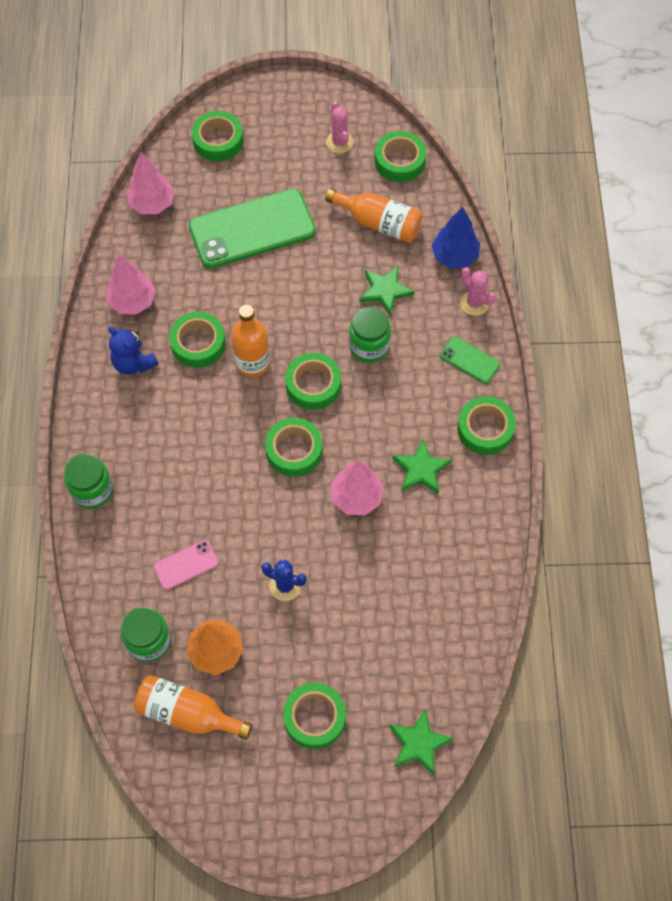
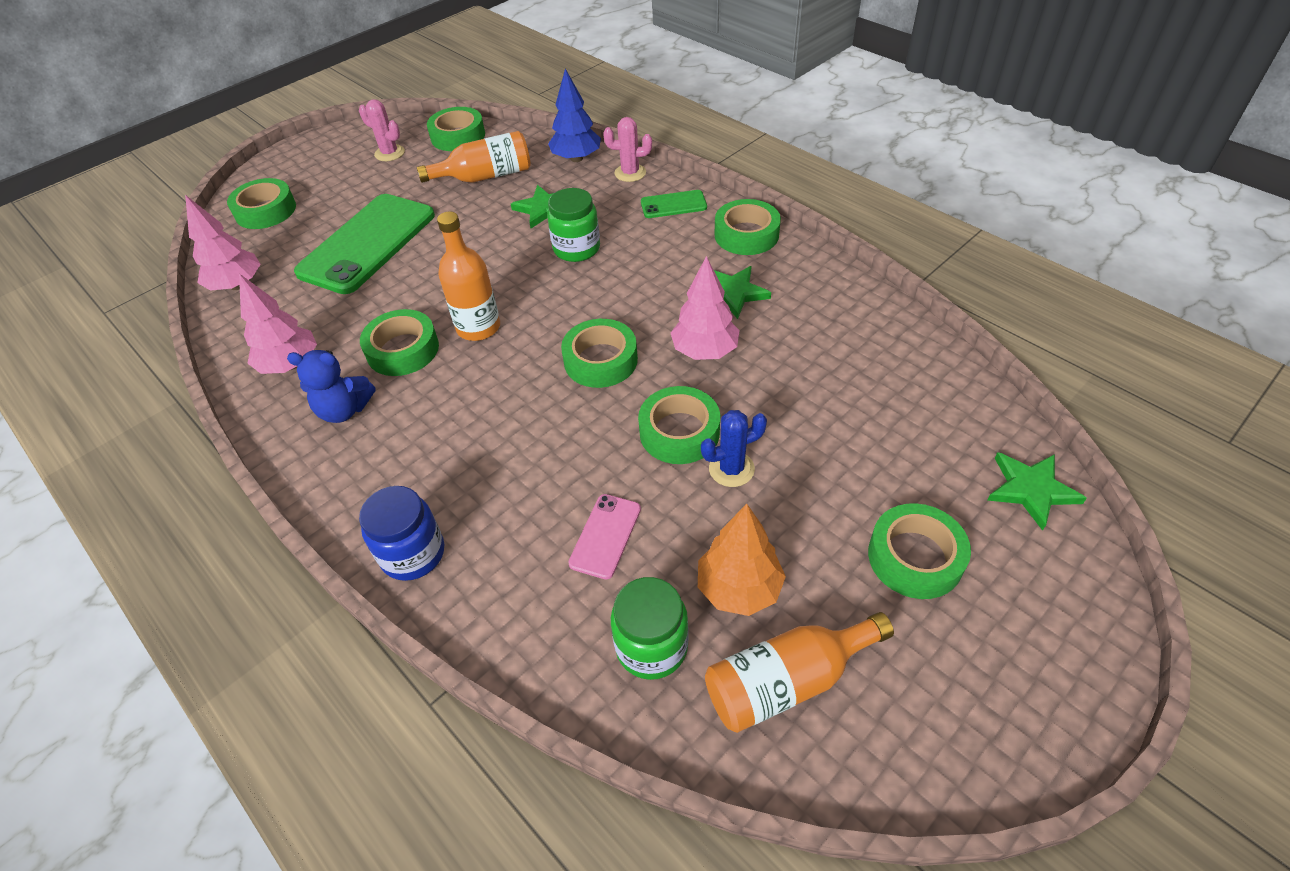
camera: 40 degrees left, 15 degrees down
green jar [64,453,113,509] -> blue jar [359,486,444,581]
green tape [285,353,341,410] -> green tape moved to [638,386,720,464]

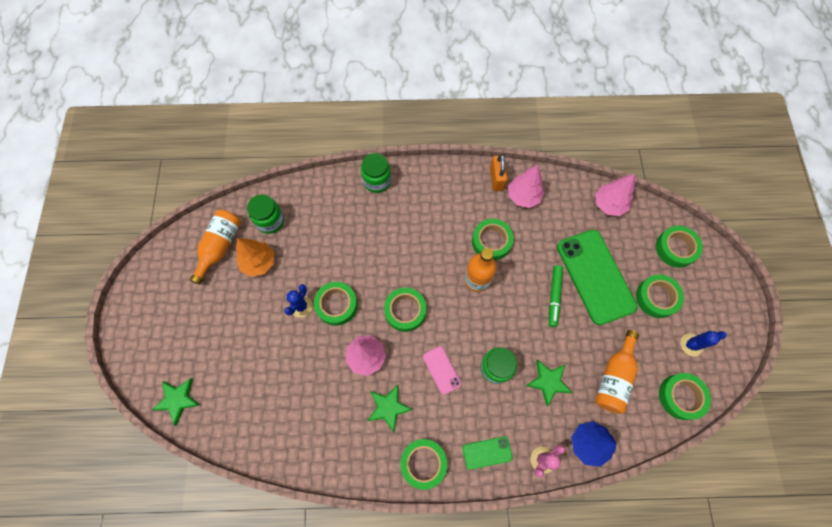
camera: 130 degrees right, 20 degrees up
blue teddy bear [287,350,376,423] -> none
pink cactus [359,99,405,161] -> blue cactus [680,331,726,357]
blue jar [359,486,444,581] -> green jar [361,153,391,193]
pink phone [568,494,641,579] -> pink phone moved to [423,346,461,395]
green phone [641,190,707,218] -> green phone turned 45 degrees clockwise [462,436,513,470]
green tape [868,503,971,599] -> green tape moved to [636,274,684,318]
none -> orange padlock [490,154,507,191]
none -> green marker [549,265,563,327]

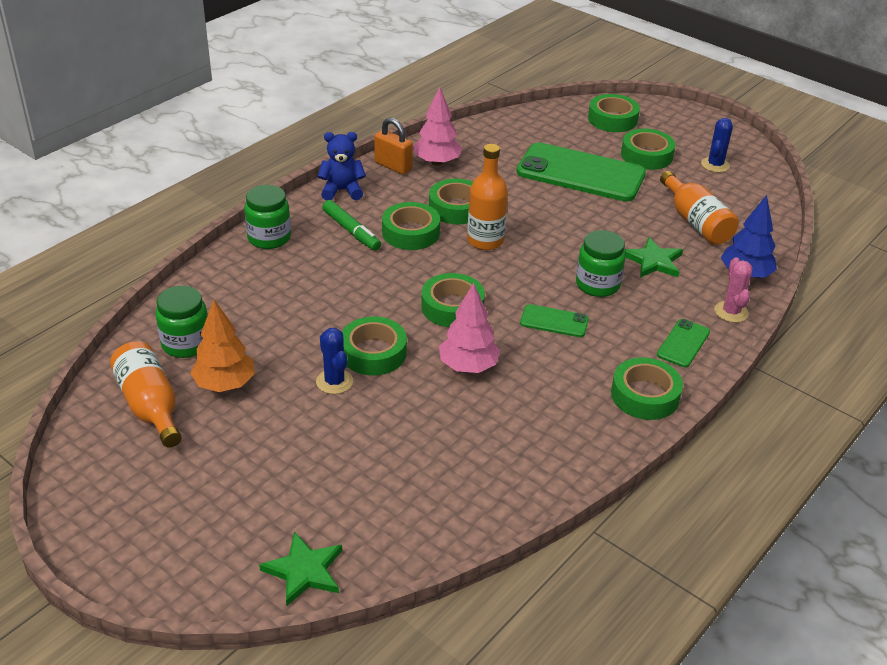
camera: 50 degrees left, 30 degrees down
green star [367,385,413,432] -> none
pink phone [423,346,461,395] -> green phone [520,304,589,337]
green marker [549,265,563,327] -> green marker moved to [322,200,381,251]
pink tree [595,174,635,216] -> none
green tape [659,373,711,420] -> green tape moved to [382,202,440,250]
none -> blue teddy bear [318,132,366,200]

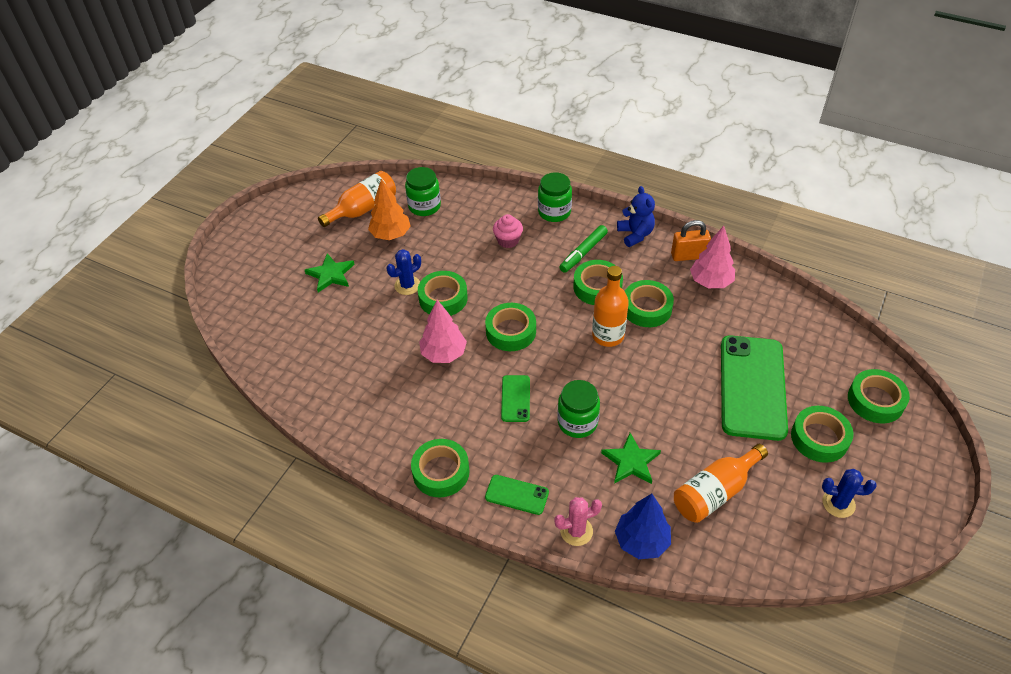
camera: 80 degrees right, 10 degrees up
green star [259,532,342,606] -> green star moved to [305,253,355,293]
orange padlock [374,118,413,175] -> orange padlock turned 60 degrees clockwise [671,220,711,261]
none -> pink cupcake [493,214,523,248]

